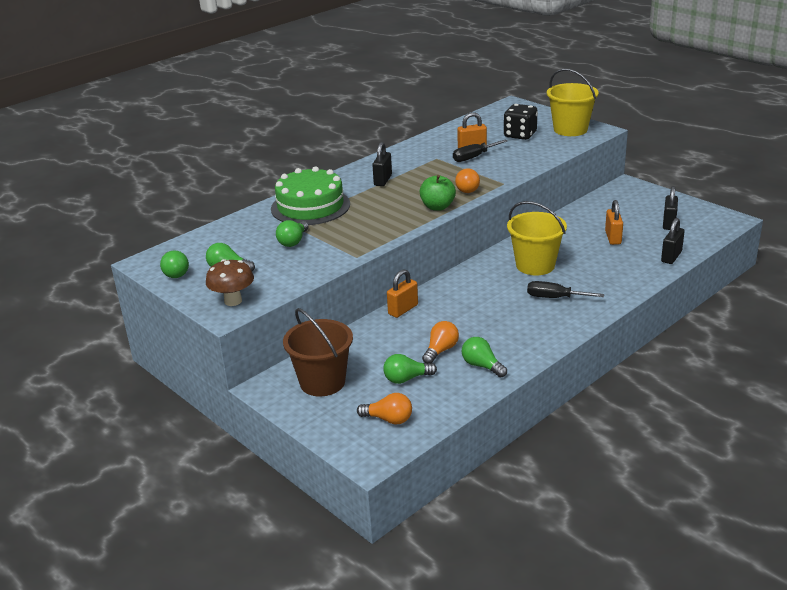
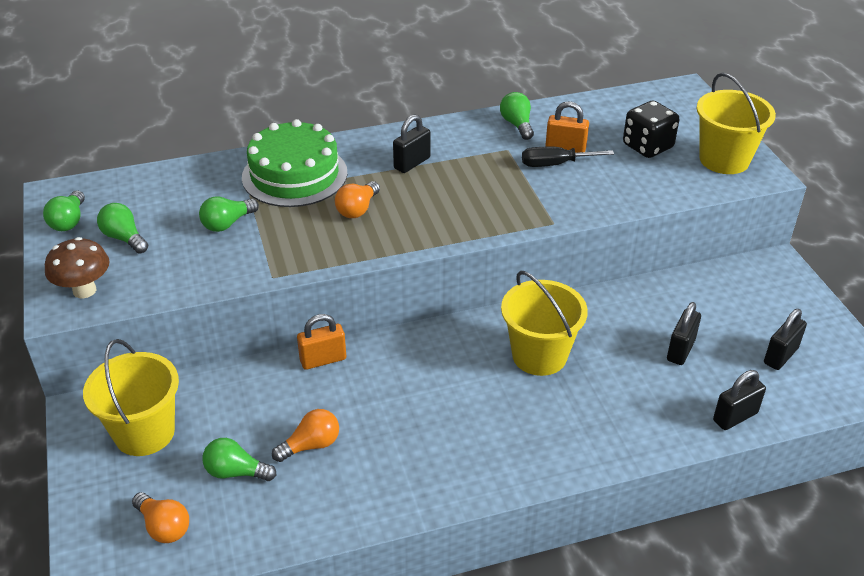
camera: 25 degrees right, 10 degrees up
brown bucket [283,308,353,396] -> yellow bucket [83,339,179,456]
green apple [420,175,456,211] -> none
orange light bulb [455,168,480,193] -> orange light bulb moved to [335,181,380,218]
green light bulb [462,337,507,377] -> green light bulb moved to [500,92,534,140]
black screwdriver [527,281,604,298] -> none
orange padlock [605,200,623,245] -> black padlock [667,302,701,365]

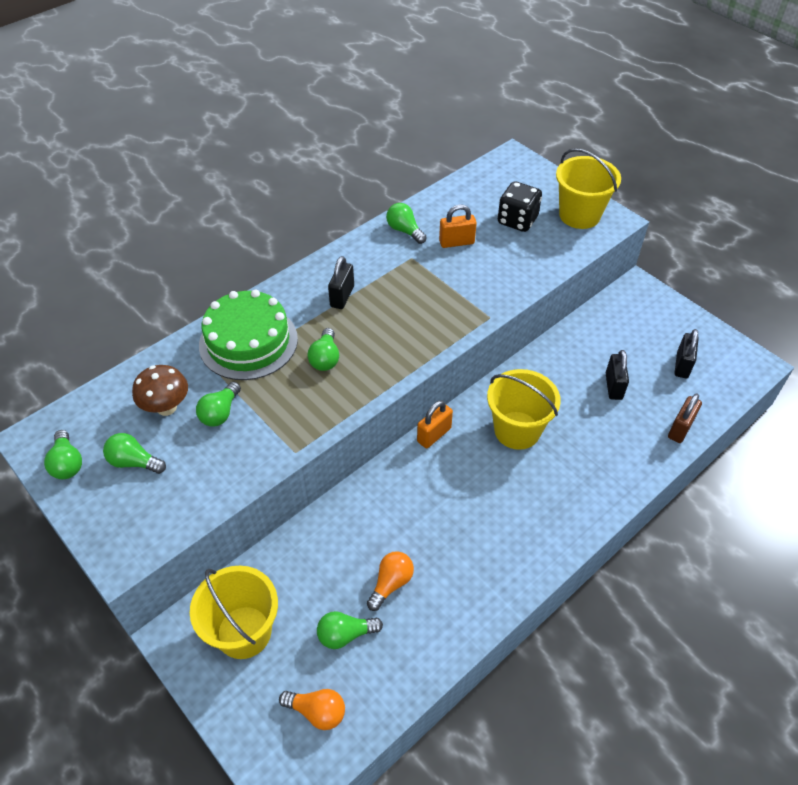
camera: 25 degrees left, 10 degrees up
brown mushroom [45,237,110,299] -> brown mushroom moved to [132,365,188,416]
orange padlock [297,314,346,370] -> orange padlock moved to [417,400,453,448]
orange light bulb [335,181,380,218] -> green light bulb [307,328,339,371]
black screwdriver [522,147,614,167] -> none
black padlock [713,370,766,430] -> brown padlock [668,393,702,443]

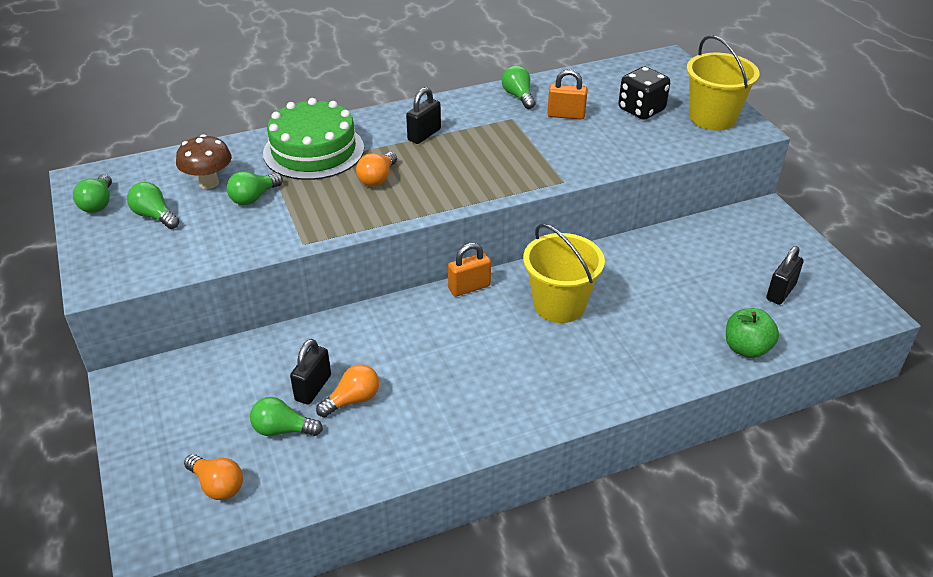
camera: 20 degrees right, 10 degrees down
yellow bucket [190,566,278,659] -> none
green light bulb [307,328,339,371] -> orange light bulb [356,152,397,187]
black padlock [606,350,629,400] -> black padlock moved to [290,339,331,405]
brown padlock [668,393,702,443] -> green apple [726,308,779,358]

